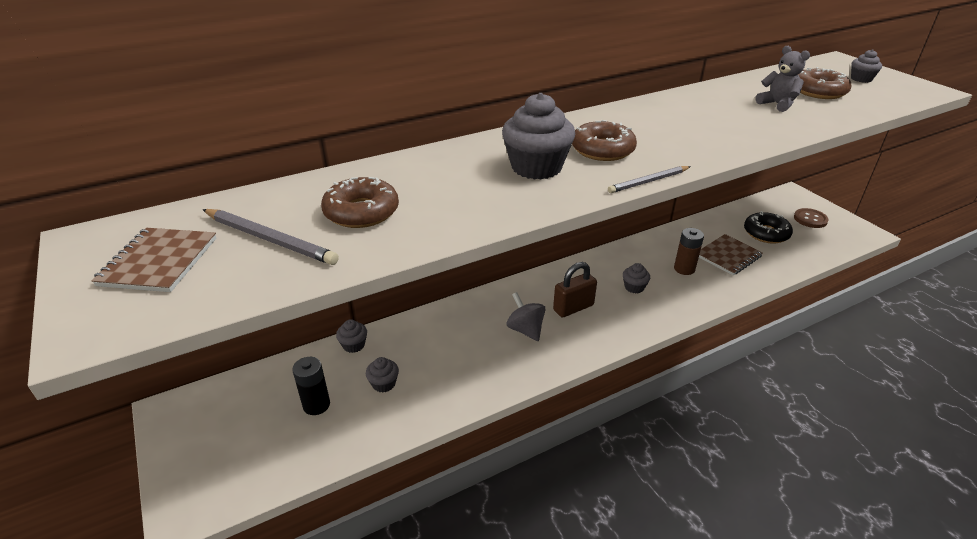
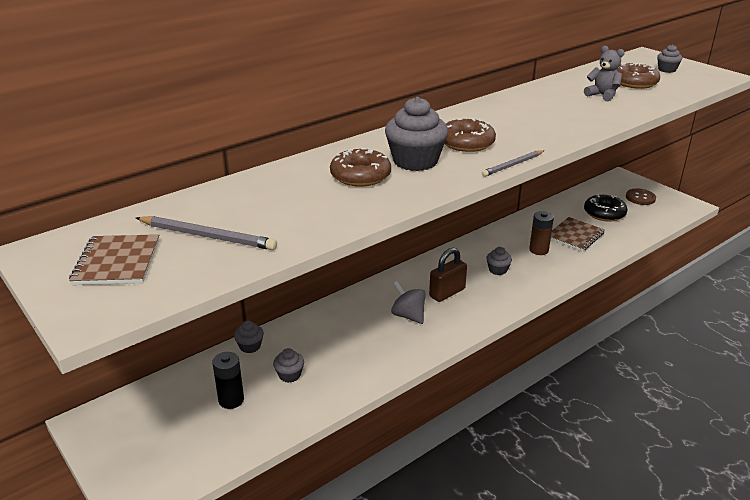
camera: 10 degrees left, 5 degrees down
brown donut [321,177,399,228] -> brown donut moved to [330,148,391,187]

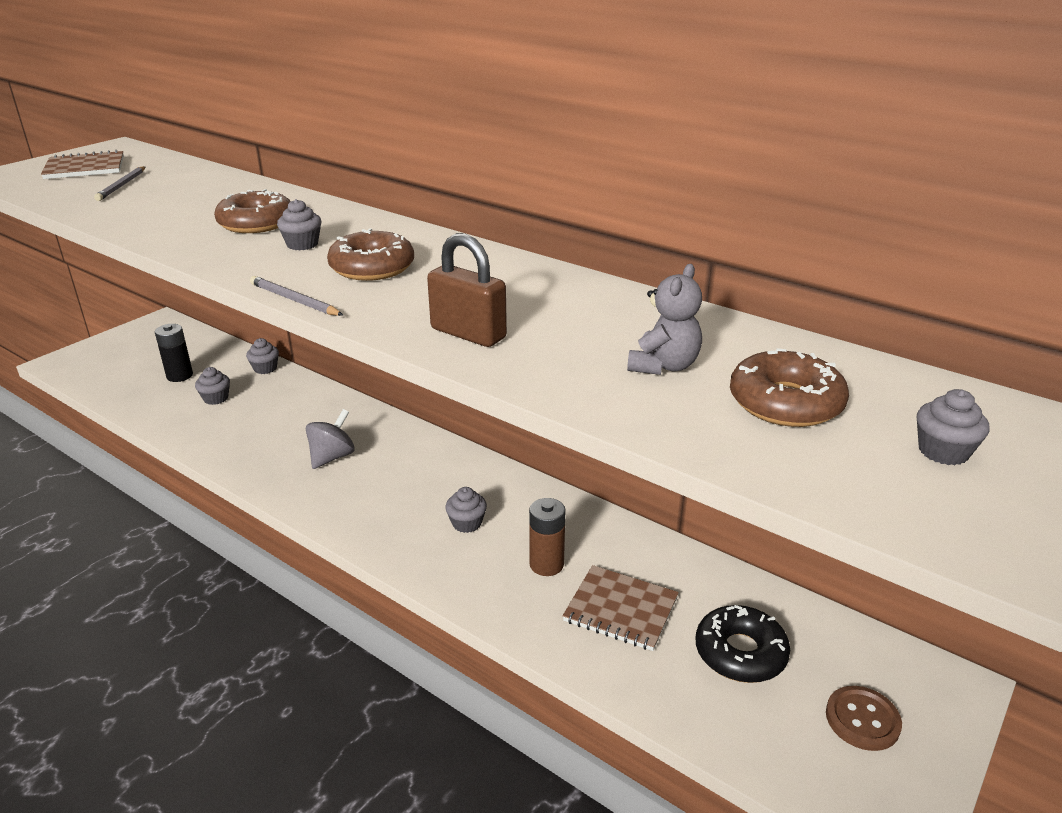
camera: 75 degrees right, 0 degrees up
grey pencil [136,216,277,250] -> grey pencil [94,166,145,201], size x0.66
grey cupcake [385,97,448,171] -> grey cupcake [277,199,321,250], size x0.51
brown padlock [429,248,467,302] -> brown padlock moved to [427,233,507,347]

